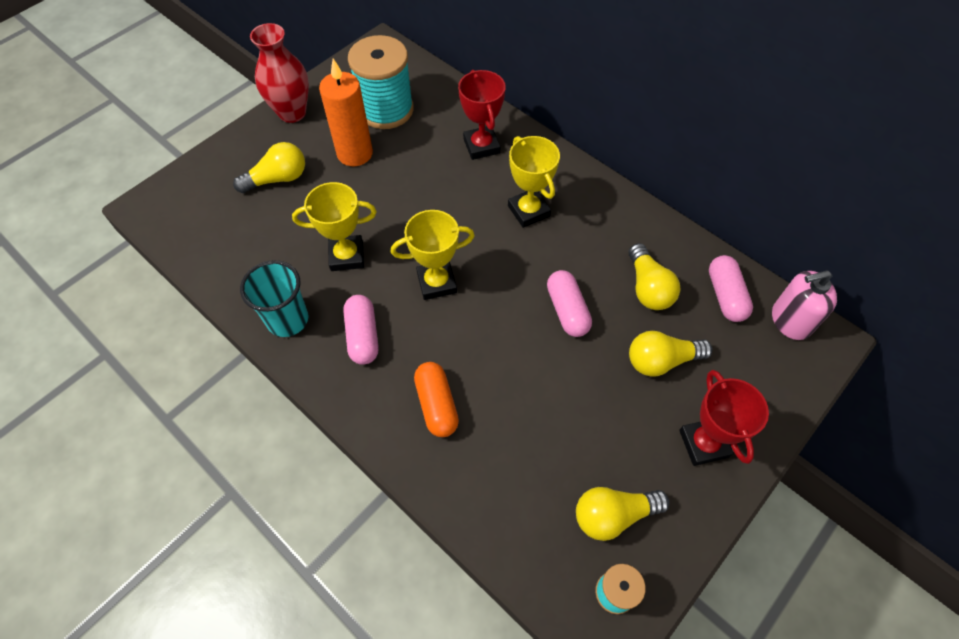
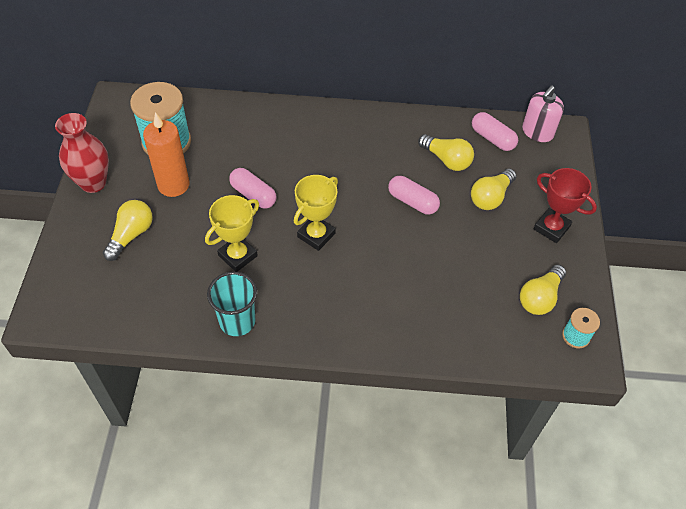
camera: 40 degrees left, 5 degrees down
pink capsule [343,295,379,365] -> pink capsule moved to [229,168,276,209]
orange capsule [414,362,459,437] -> none
red trophy [458,70,506,160] -> none
yellow trophy [508,136,560,228] -> none

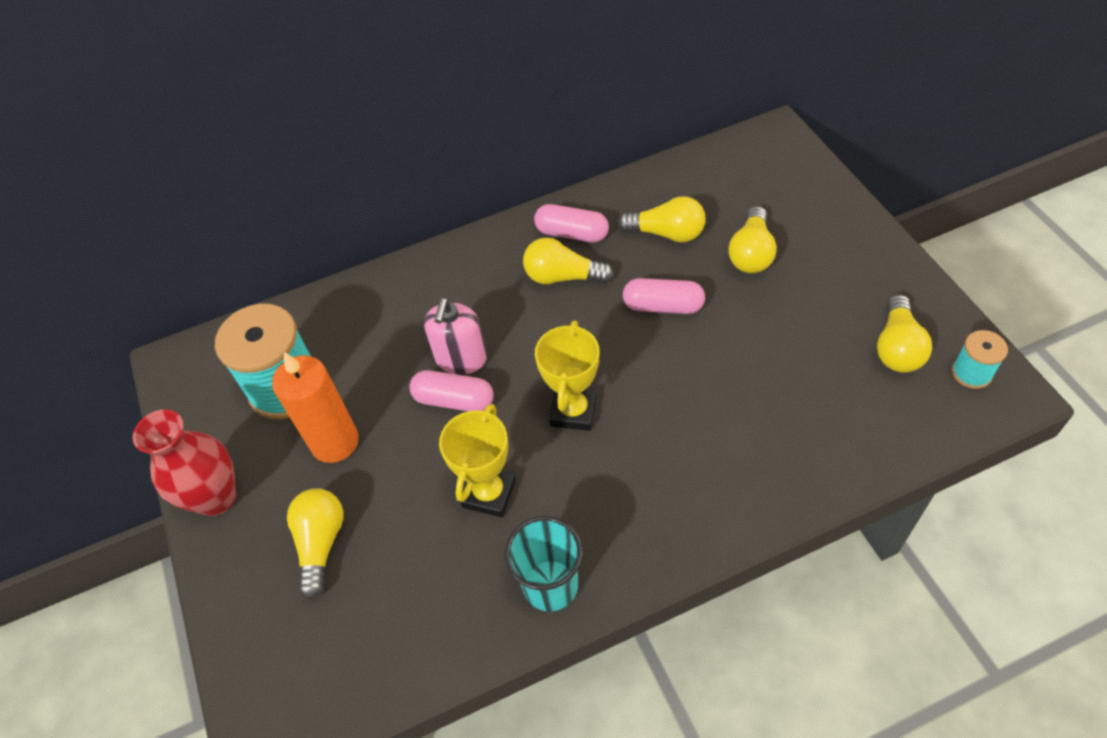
camera: 20 degrees left, 0 degrees up
pink capsule [472,112,518,151] -> pink capsule moved to [534,204,609,243]
pink soap dispenser [522,85,564,142] -> pink soap dispenser moved to [424,298,487,375]
red trophy [534,168,597,243] -> none
none -> yellow light bulb [523,237,614,284]

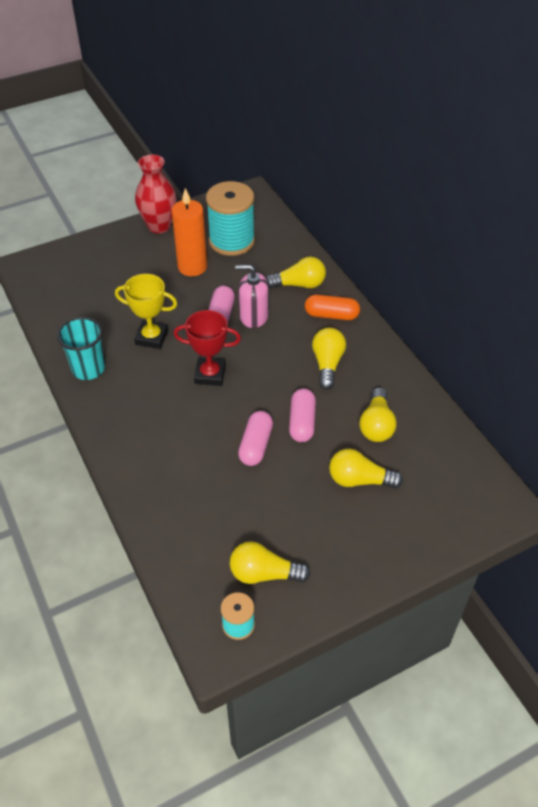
camera: 80 degrees right, 5 degrees down
yellow light bulb [287,488,344,600] -> yellow light bulb moved to [266,256,326,288]
pink capsule [534,204,609,243] -> pink capsule moved to [238,411,273,466]
yellow trophy [535,321,599,431] -> red trophy [174,310,241,386]
none -> orange capsule [305,295,360,320]

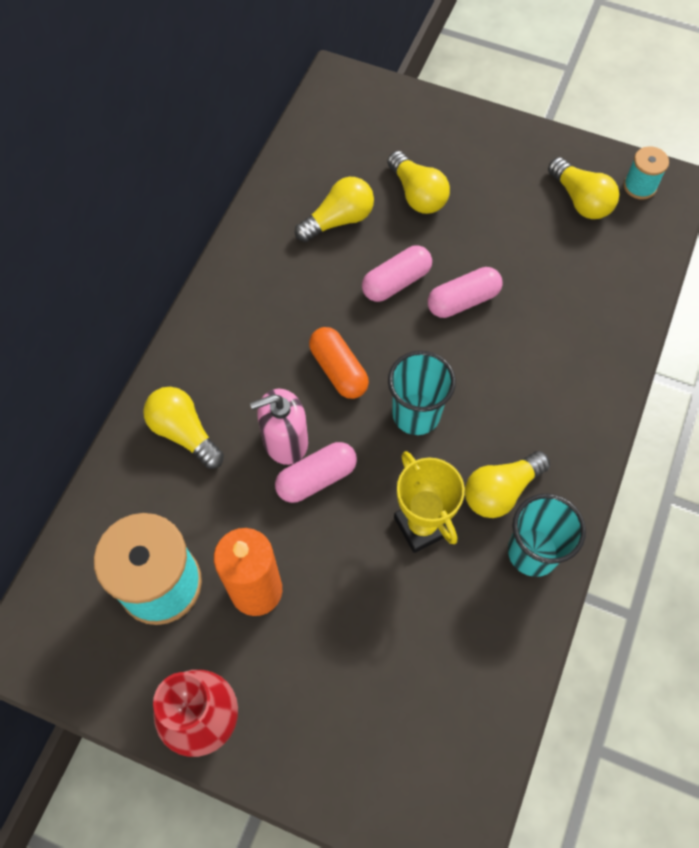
camera: 130 degrees left, 15 degrees up
red trophy [174,310,241,386] -> turquoise cup [388,351,456,435]
pink soap dispenser [235,264,269,328] -> pink soap dispenser turned 105 degrees clockwise [250,389,308,465]
orange capsule [305,295,360,320] -> orange capsule moved to [309,327,369,399]
yellow light bulb [312,328,346,390] -> yellow light bulb moved to [465,451,550,518]

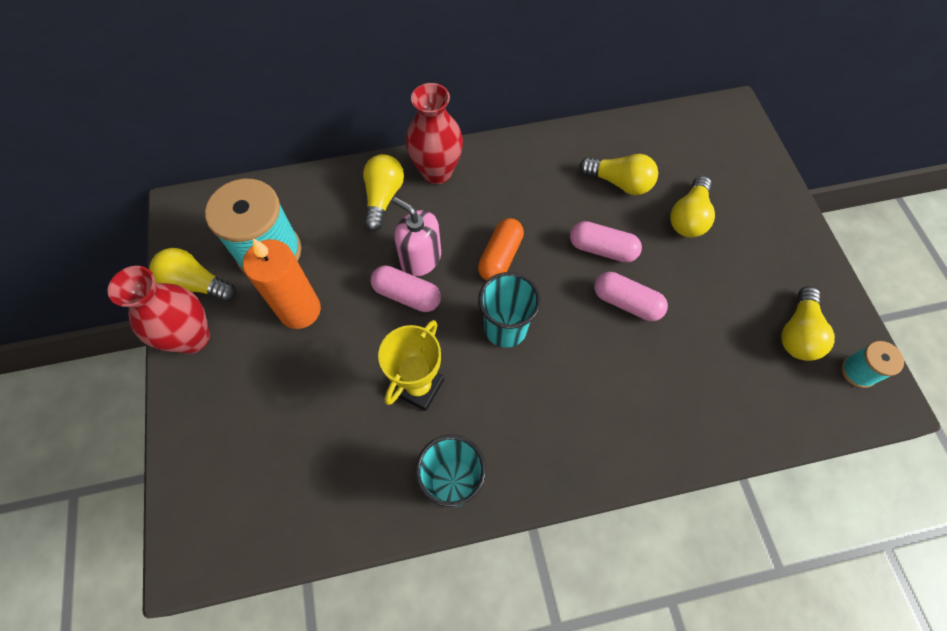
camera: 55 degrees right, 0 degrees up
yellow light bulb [465,451,550,518] -> yellow light bulb moved to [149,248,236,301]
none -> red vase [406,83,463,184]

